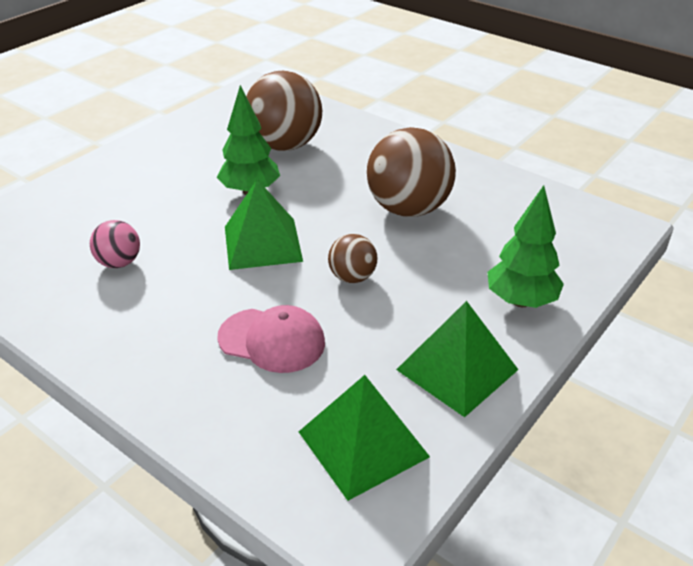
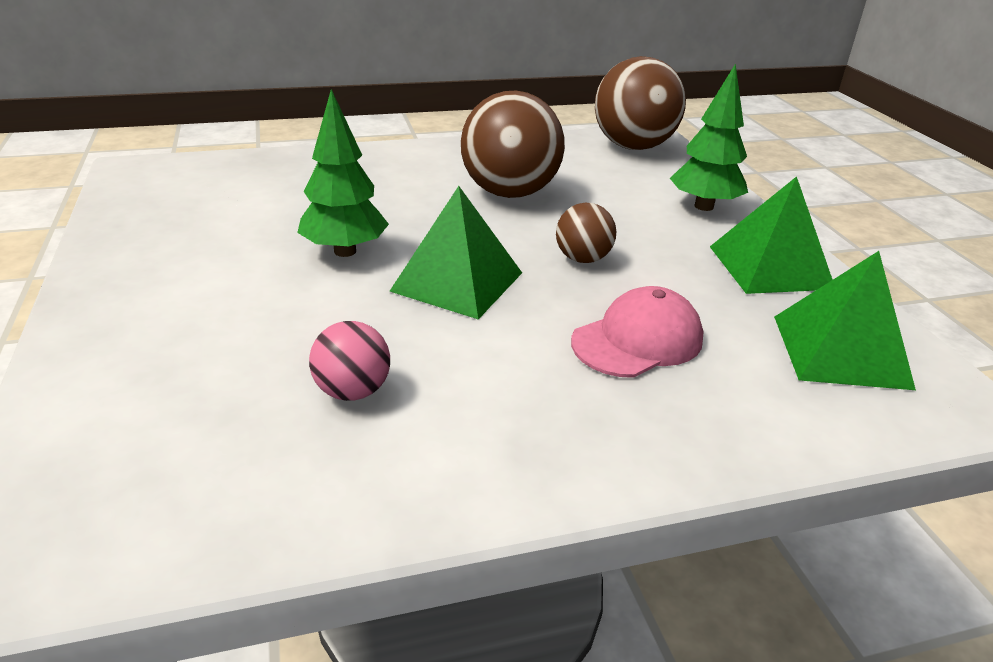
camera: 55 degrees left, 5 degrees down
brown ball [246,71,322,151] -> brown ball moved to [595,56,686,150]

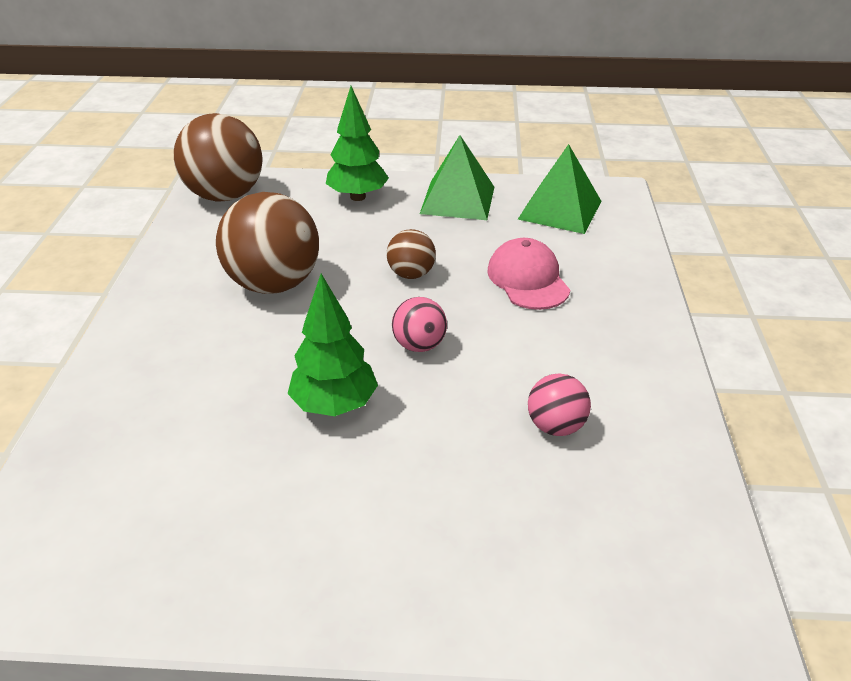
camera: 70 degrees left, 5 degrees up
green pyramid [389,186,522,319] -> pink ball [392,297,447,352]

